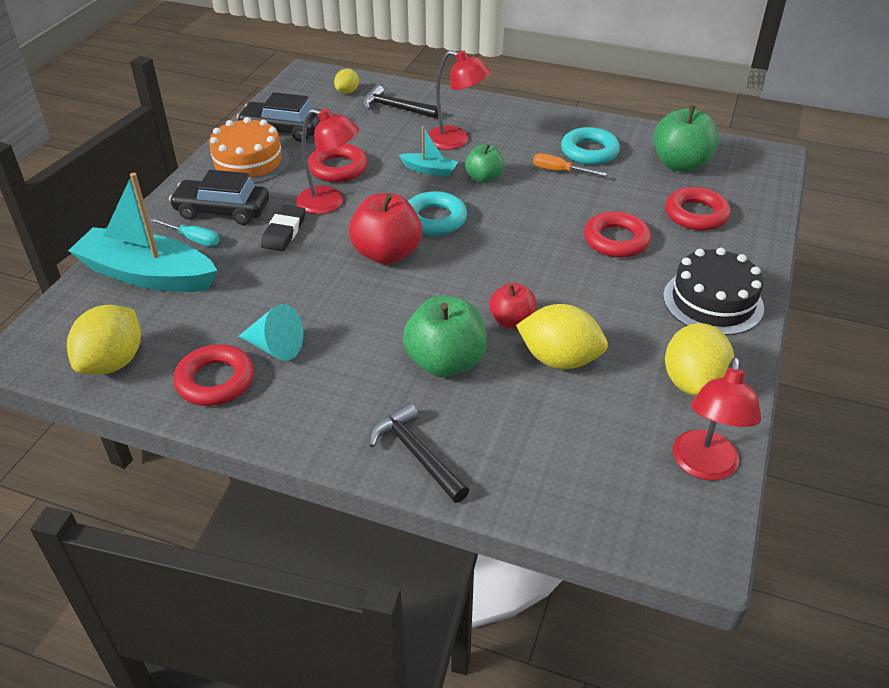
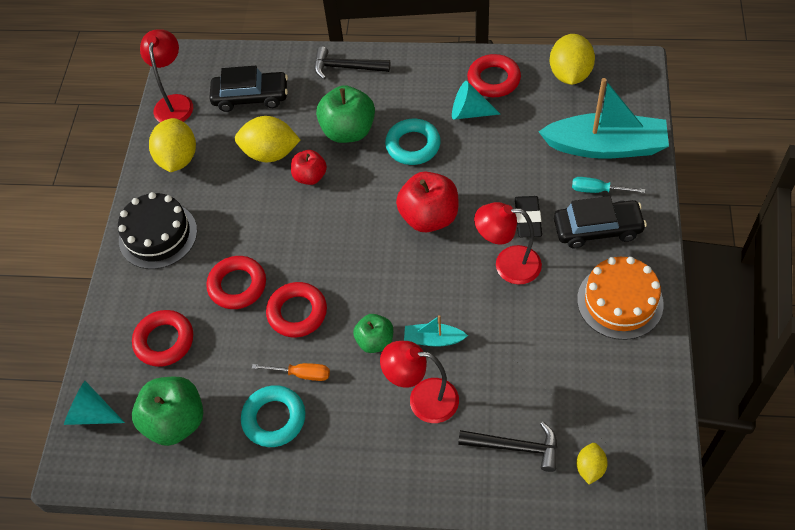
camera: 170 degrees right, 15 degrees up
black car [237,92,322,142] -> black car moved to [209,66,288,112]
red ring [308,143,368,182] -> red ring moved to [266,282,327,338]
black hammer [369,403,469,503] -> black hammer turned 150 degrees clockwise [314,47,390,80]
turquoise ring [408,191,467,236] -> turquoise ring moved to [385,119,441,165]
none -> turquoise cone [64,381,125,425]

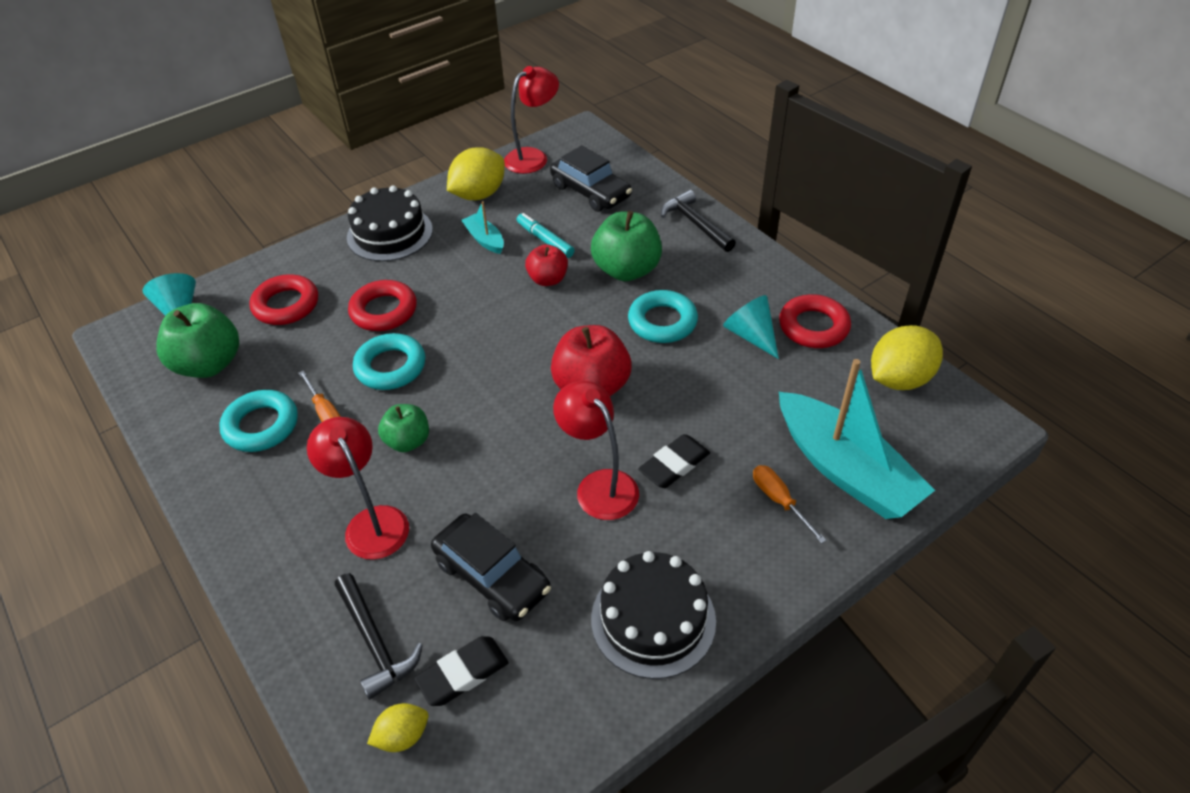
camera: 45 degrees right, 10 degrees down
yellow lemon [235,116,300,162] -> turquoise marker [517,213,575,258]
red ring [266,282,327,338] -> turquoise ring [353,333,425,390]
turquoise boat [404,315,468,347] -> turquoise boat moved to [461,201,504,254]
black car [554,196,647,248] -> black car moved to [431,513,551,621]
turquoise screwdriver [572,177,645,193] -> orange screwdriver [753,465,827,544]
orange cake [577,257,664,340] -> black cake [591,551,716,679]
none -> black eraser [414,636,509,706]

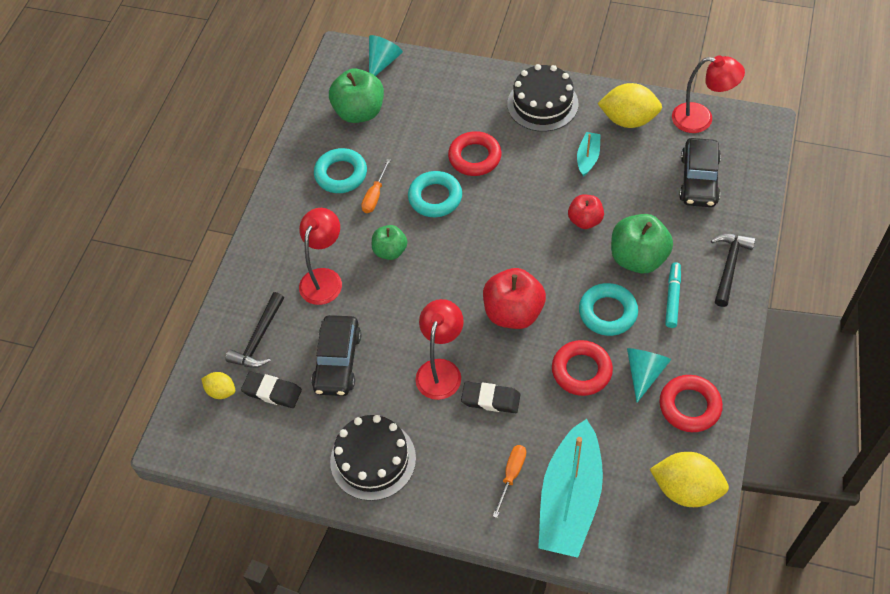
camera: 55 degrees right, 10 degrees up
red ring [249,274,318,325] -> red ring moved to [552,340,613,396]
turquoise marker [517,213,575,258] -> turquoise marker moved to [665,262,681,328]

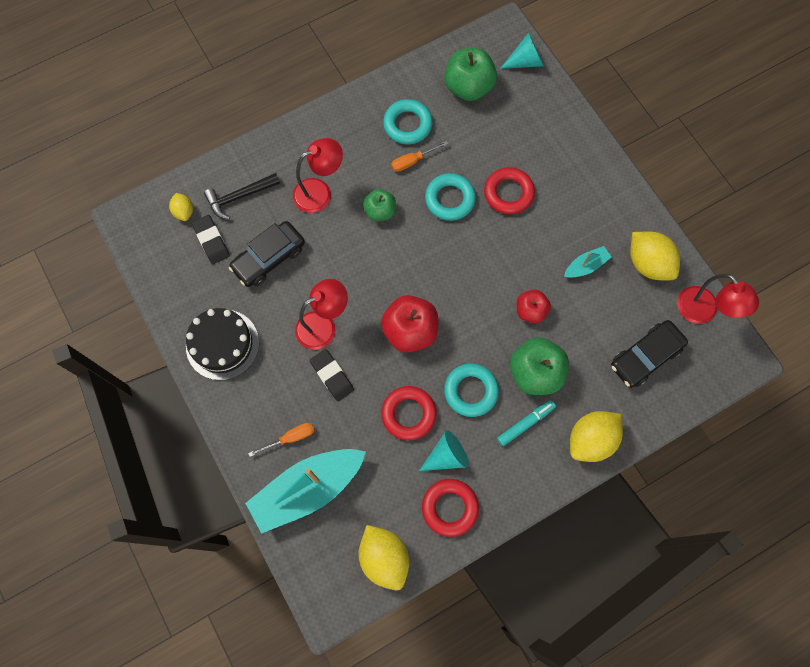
camera: 40 degrees right, 15 degrees up
black cake [507,64,578,132] -> none
black hammer [711,234,755,307] -> yellow lemon [570,411,623,462]

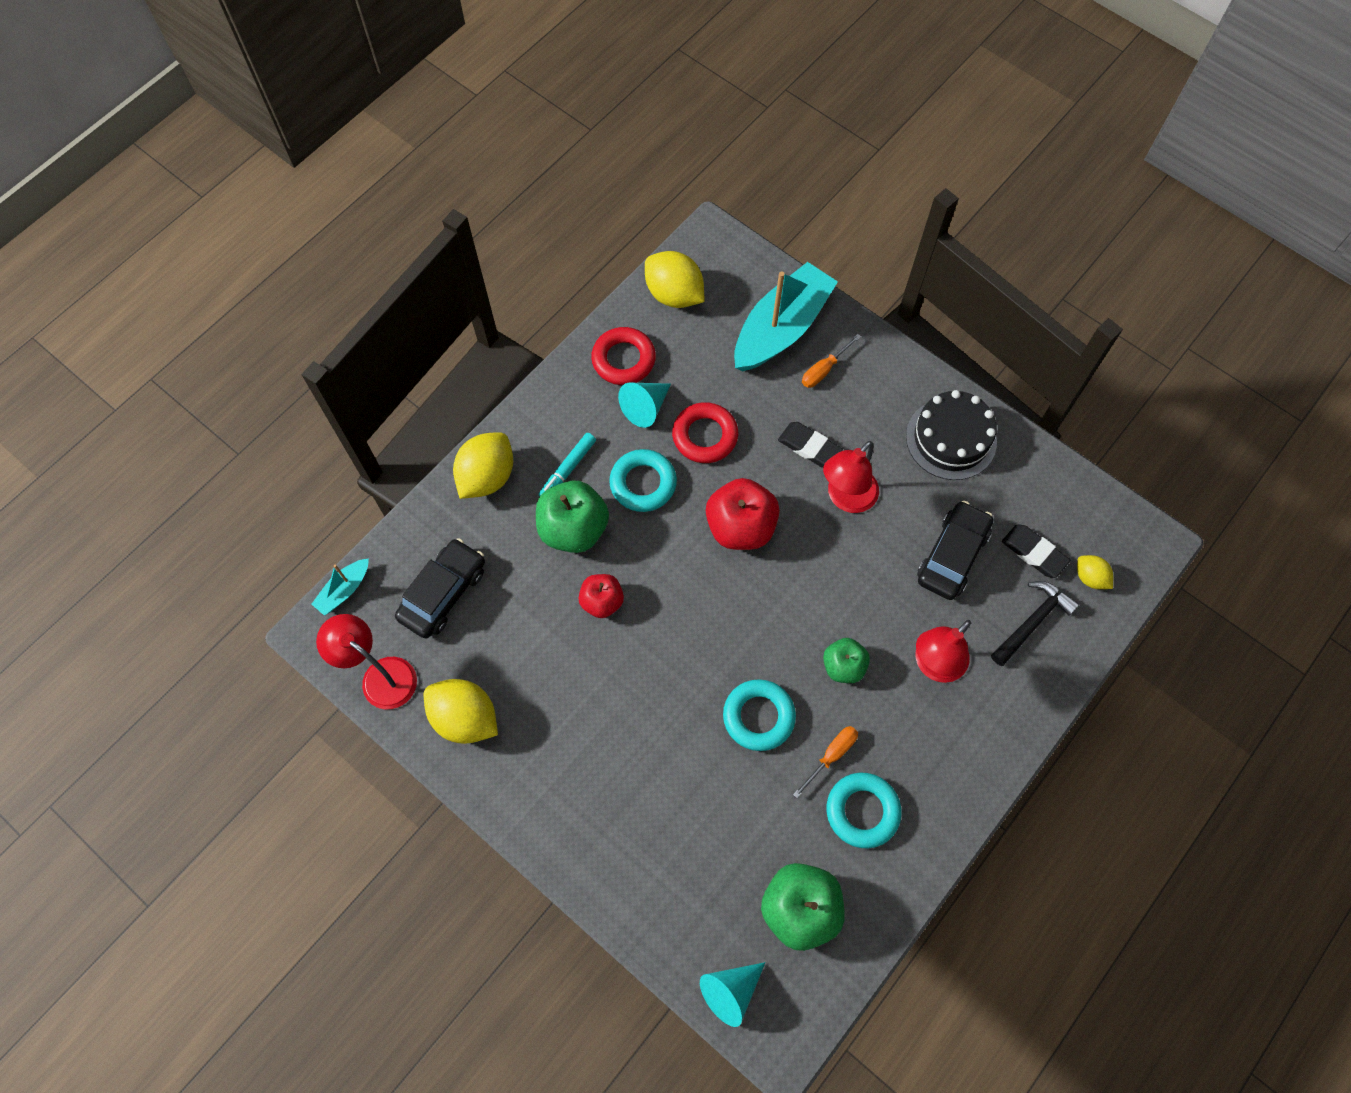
camera: 160 degrees right, 5 degrees down
red ring [484,167,535,214] -> none
turquoise boat [564,246,612,278] -> turquoise boat moved to [312,558,369,616]

